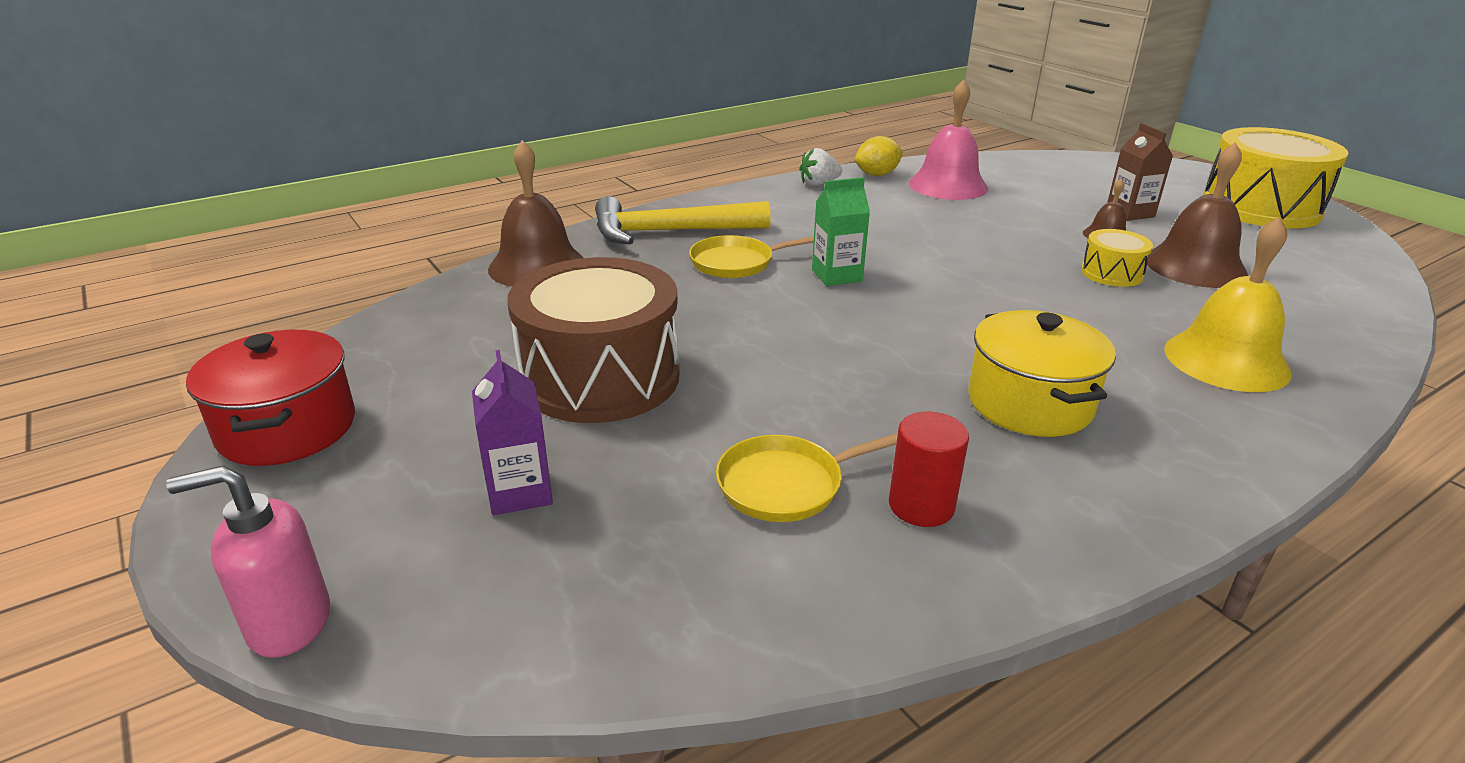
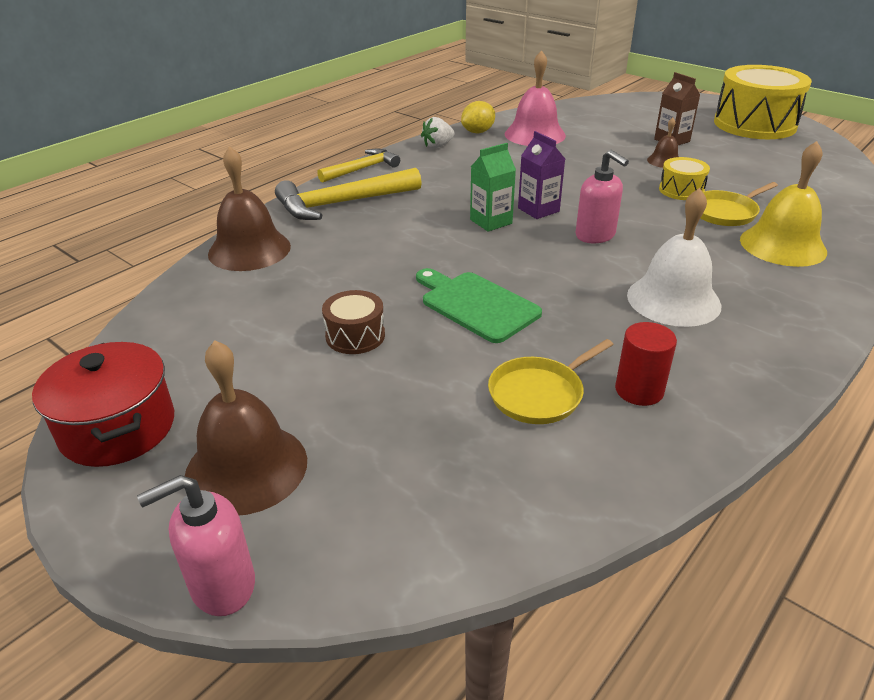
camera: 15 degrees left, 5 degrees up
purple carton [472,350,553,515] -> purple carton moved to [518,131,565,219]
brown drum [507,257,680,423] -> brown drum [322,290,385,354], size x0.46
yellow pan [689,235,814,278] -> yellow pan moved to [700,182,778,226]
yellow pot [968,310,1116,437] -> white bell [627,188,721,327]
brown bell [1147,142,1248,288] -> brown bell moved to [185,340,307,515]
none -> yellow hammer [317,148,400,183]
none -> green cutting board [416,268,542,343]
none -> pink soap dispenser [575,150,629,243]

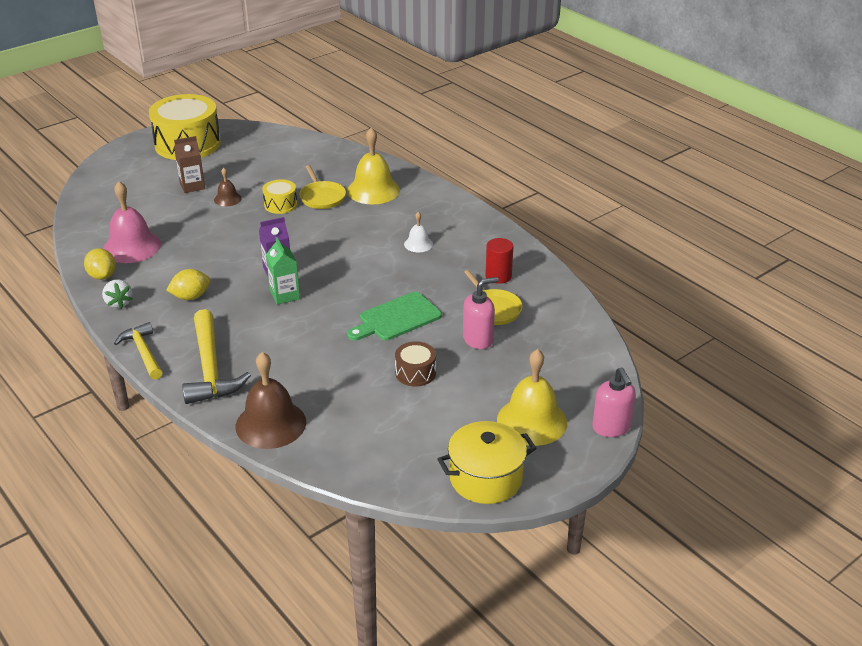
camera: 80 degrees left, 0 degrees up
red pot [32,342,174,467] -> yellow pot [438,421,536,504]
brown bell [185,340,307,515] -> yellow bell [497,349,567,446]
pink soap dispenser [575,150,629,243] -> pink soap dispenser moved to [463,277,499,349]
white bell [627,188,721,327] -> white bell [404,212,433,252], size x0.51
none -> yellow lemon [166,269,210,300]

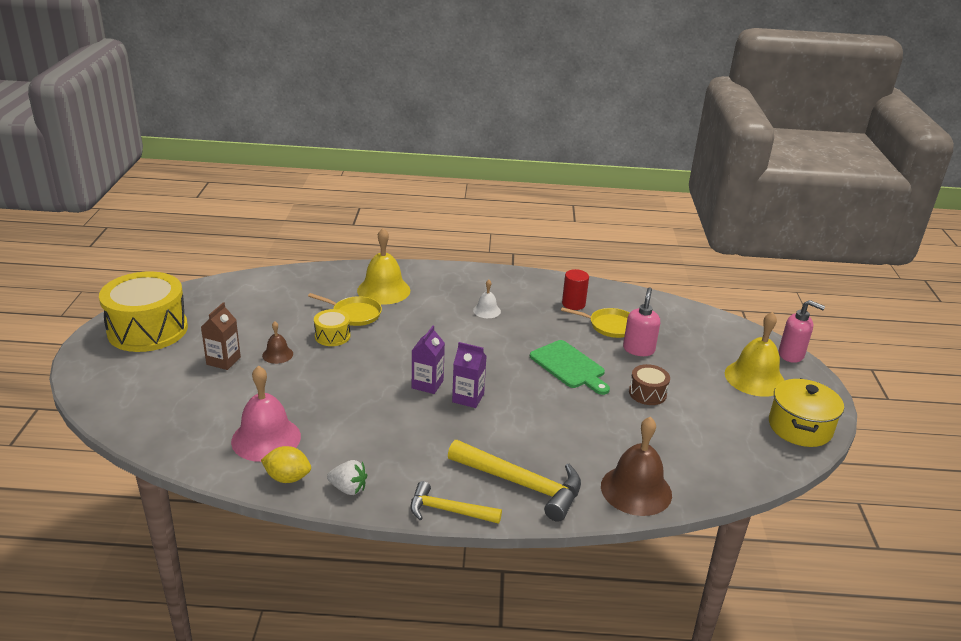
camera: 50 degrees left, 5 degrees down
yellow lemon [166,269,210,300] -> none
green carton [266,237,300,305] -> purple carton [452,342,487,408]
green cutting board [347,292,442,340] -> green cutting board turned 45 degrees counterclockwise [530,340,610,395]

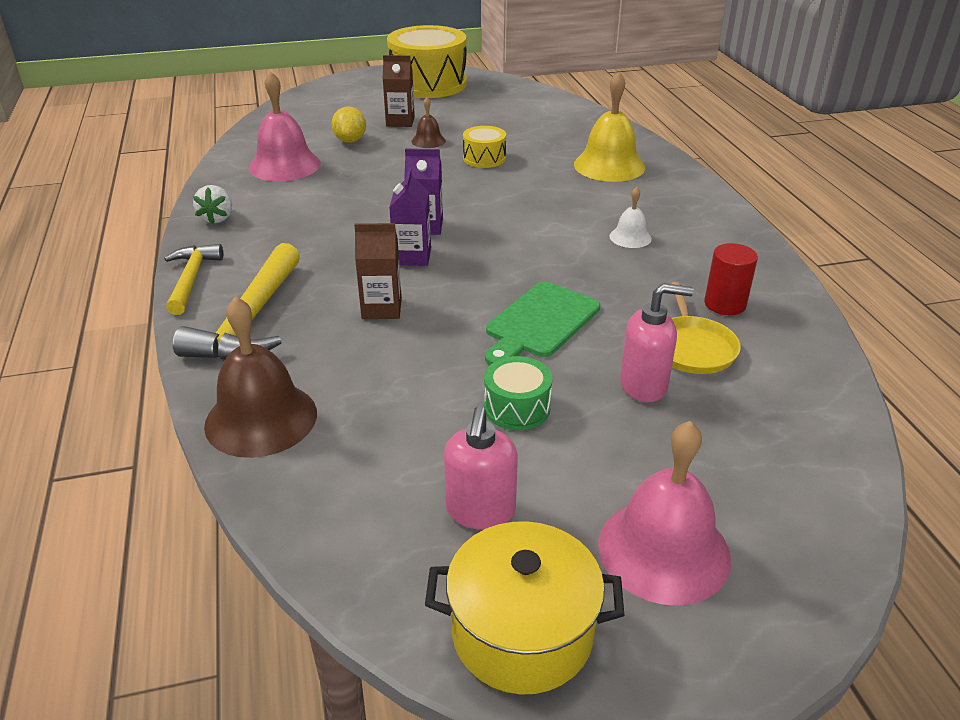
camera: 75 degrees right, 5 degrees up
yellow lemon [261,446,311,483] -> yellow lemon moved to [331,106,366,143]
yellow pan [308,293,382,326] -> none
brown drum [629,364,670,405] -> green drum [484,356,552,430]
yellow bell [725,312,785,397] -> pink bell [598,421,731,606]
pink soap dispenser [779,300,825,363] -> pink soap dispenser moved to [444,406,518,530]
none -> brown carton [354,223,402,319]

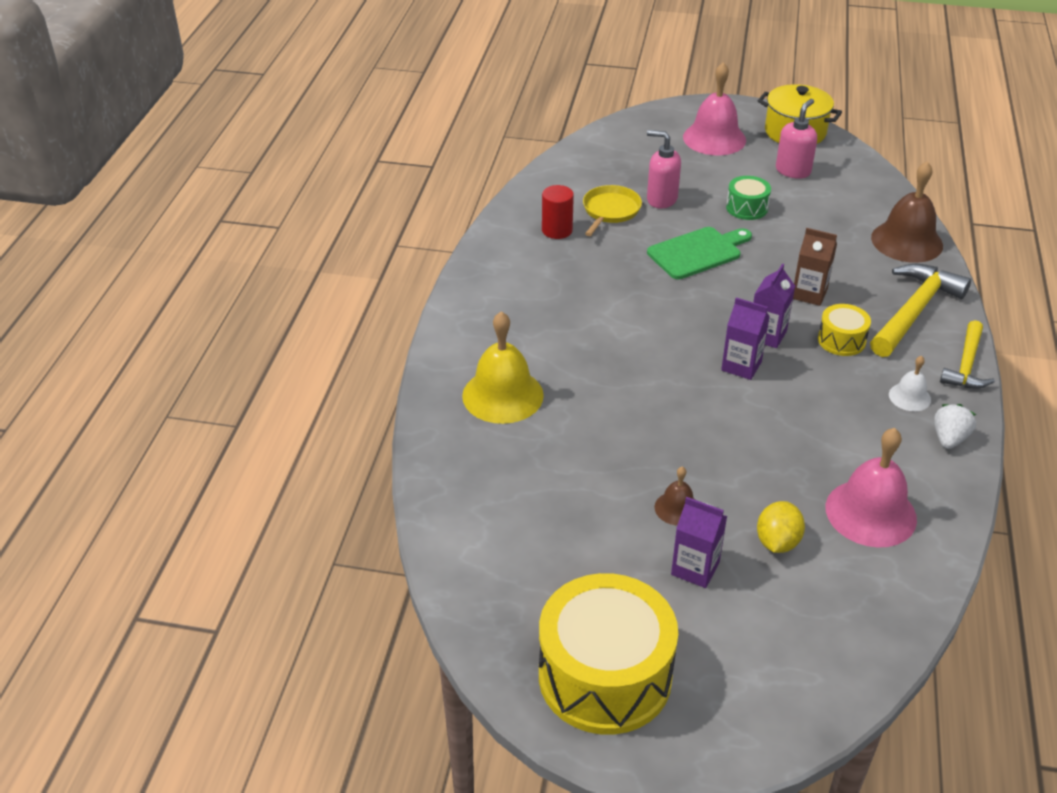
camera: 155 degrees left, 5 degrees up
brown carton [383,55,415,127] -> purple carton [671,497,727,588]
yellow drum [463,126,506,168] -> yellow drum moved to [818,304,871,356]
white bell [609,187,652,248] -> white bell moved to [889,356,931,411]

